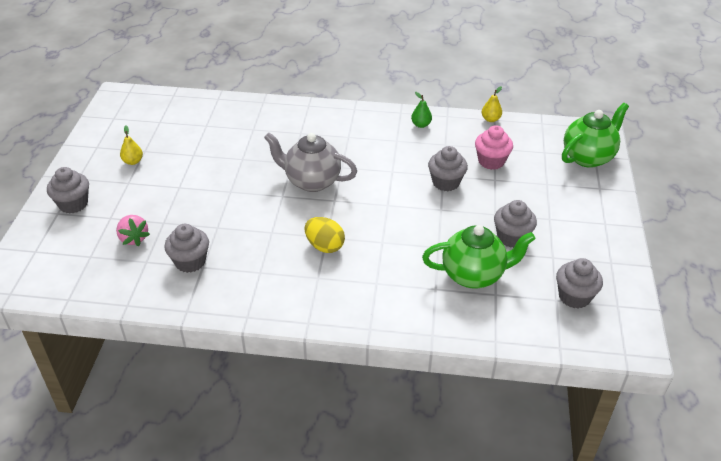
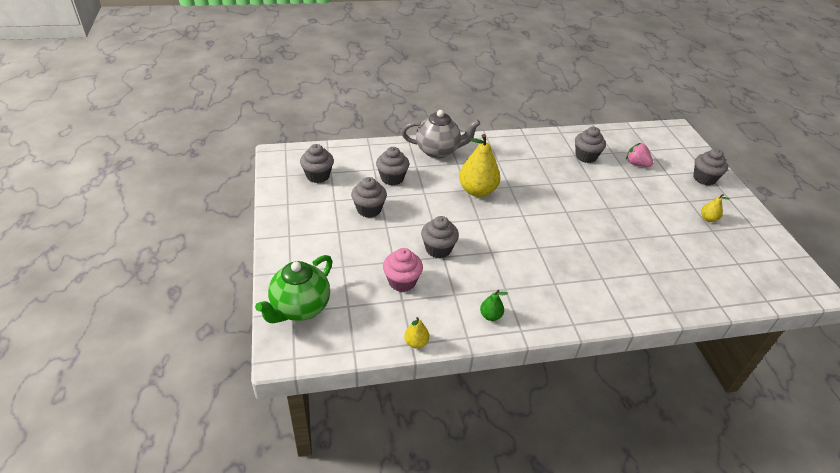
camera: 160 degrees right, 0 degrees up
grey teapot [264,133,357,192] -> grey teapot moved to [401,110,480,159]
yellow egg [305,217,345,253] -> none
green teapot [422,225,536,288] -> grey cupcake [376,147,409,185]
none -> yellow pear [459,134,500,197]

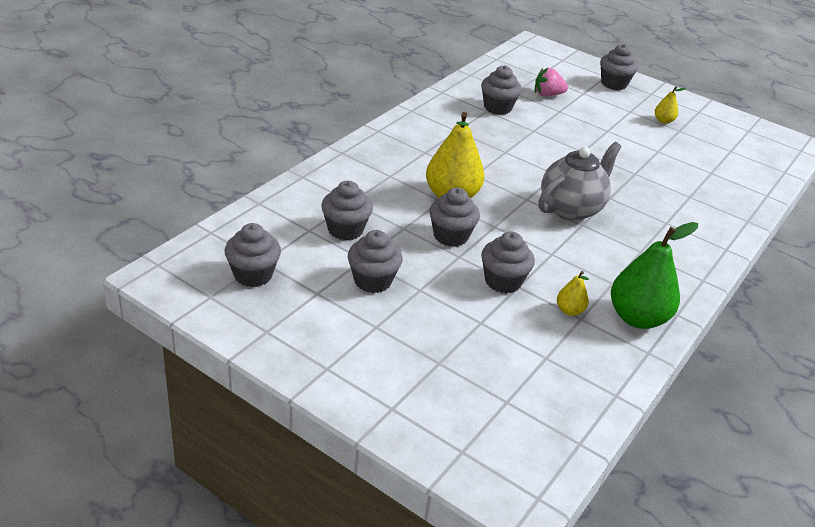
camera: 45 degrees left, 5 degrees down
green teapot [255,255,333,323] -> none
pink cupcake [383,248,423,292] -> none
grey teapot [401,110,480,159] -> grey teapot moved to [539,142,622,221]
yellow pear [404,317,429,348] -> yellow pear moved to [557,271,589,316]
green pear [480,290,508,321] -> green pear [611,222,698,329], size x2.11
none -> grey cupcake [429,188,480,247]

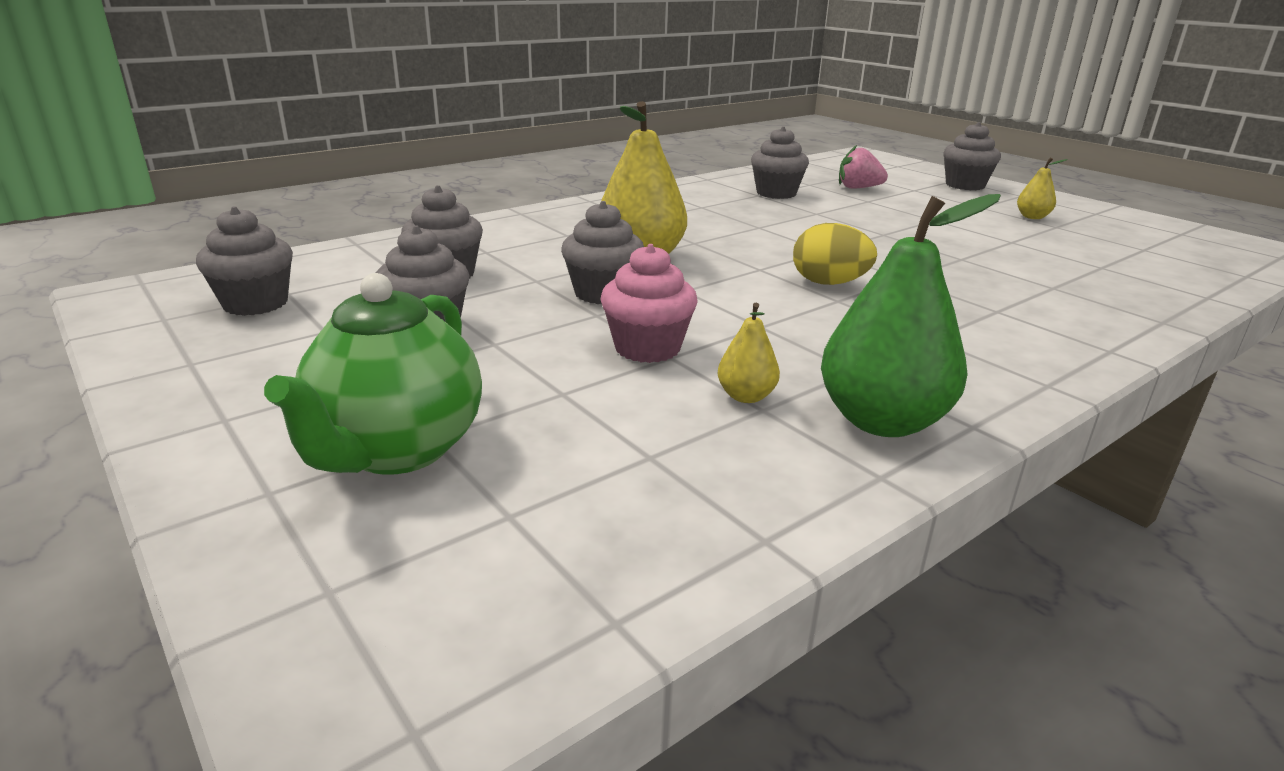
camera: 20 degrees right, 10 degrees down
grey cupcake [481,231,535,293] -> pink cupcake [600,244,698,363]
grey teapot [539,142,622,221] -> yellow egg [793,223,877,285]
none -> green teapot [264,273,482,475]

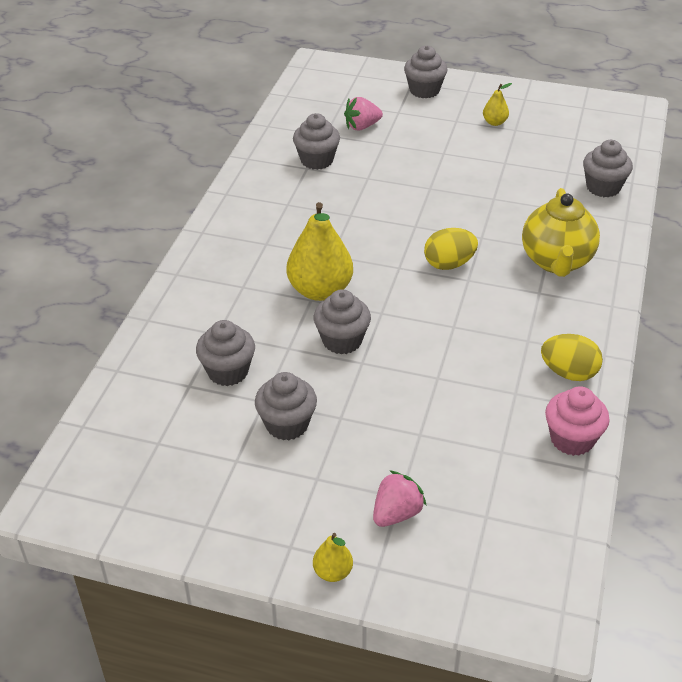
camera: 35 degrees left, 15 degrees up
grey cupcake [196,206,293,316] -> grey cupcake moved to [583,140,633,197]
green teapot [264,273,482,475] -> pink strawberry [373,470,427,527]
pink cupcake [600,244,698,363] -> pink cupcake moved to [545,386,610,456]
yellow pear [718,303,780,403] -> yellow pear moved to [313,533,353,582]
green pear [821,194,1001,437] -> yellow egg [541,334,603,381]
none -> yellow teapot [522,188,600,277]

